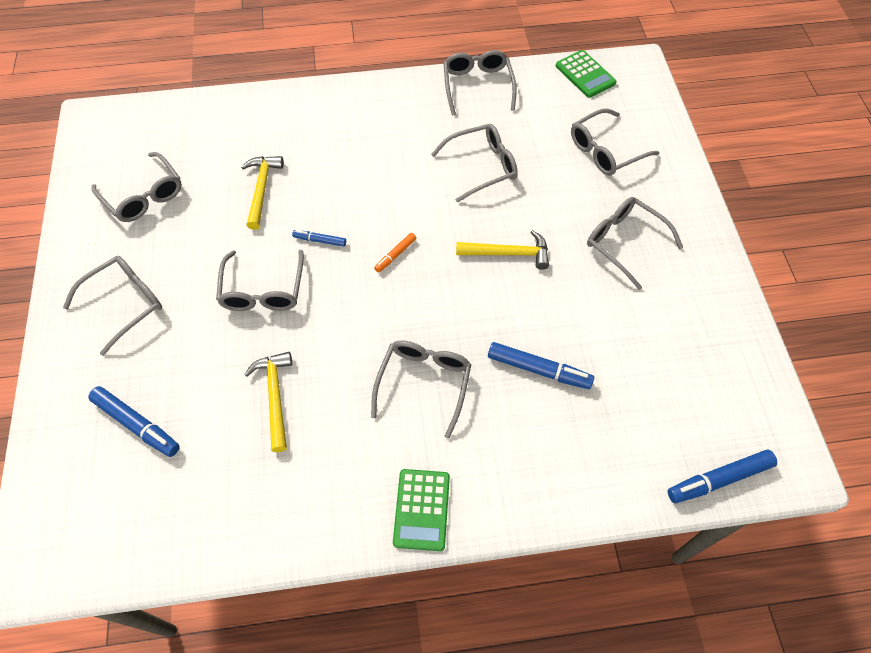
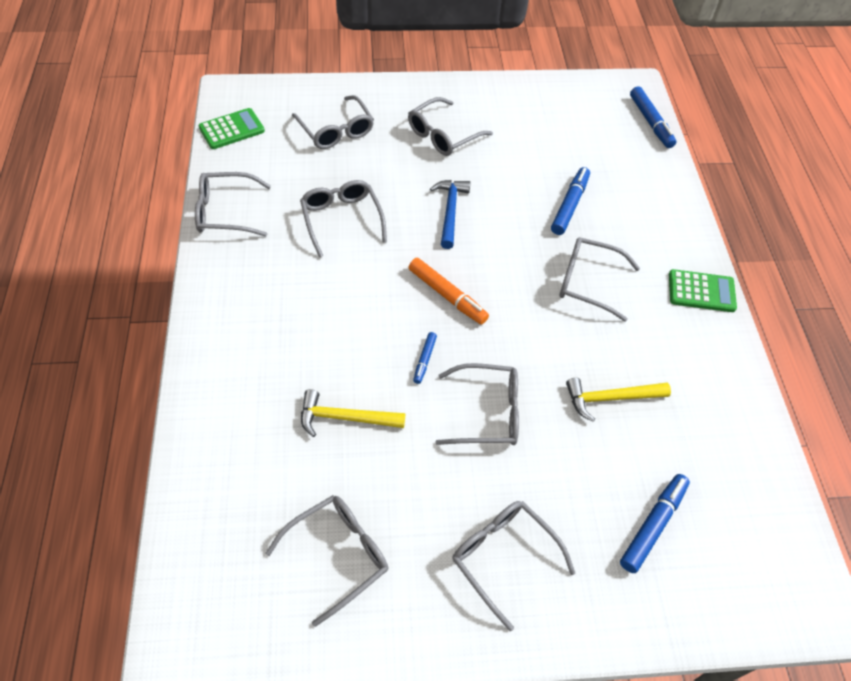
camera: 90 degrees left, 5 degrees down
orange marker [374,233,416,273] -> orange marker [408,258,489,325], size x1.77
yellow hammer [456,230,549,270] -> blue hammer [430,180,470,249]

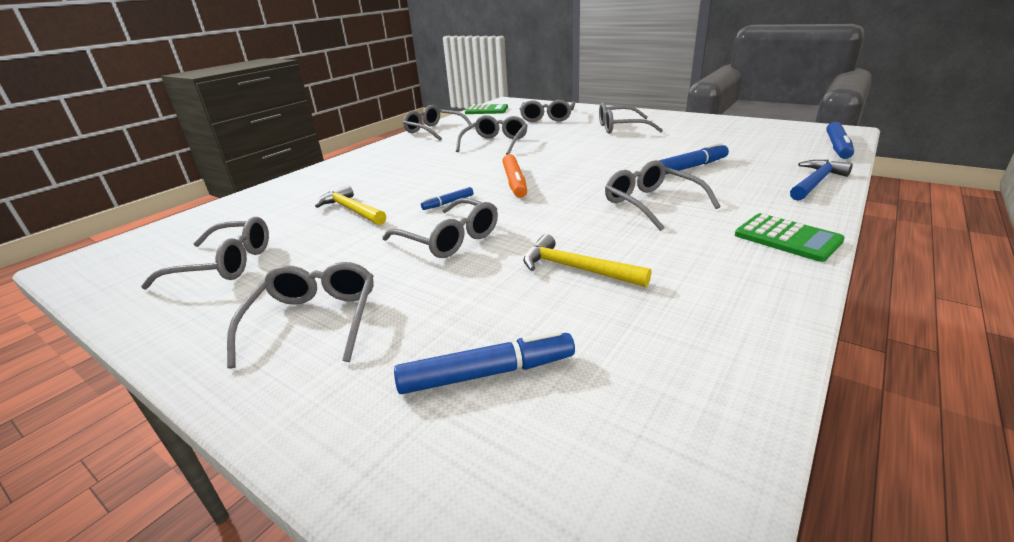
camera: 45 degrees right, 25 degrees down
blue hammer [430,180,470,249] -> blue hammer moved to [790,160,853,201]

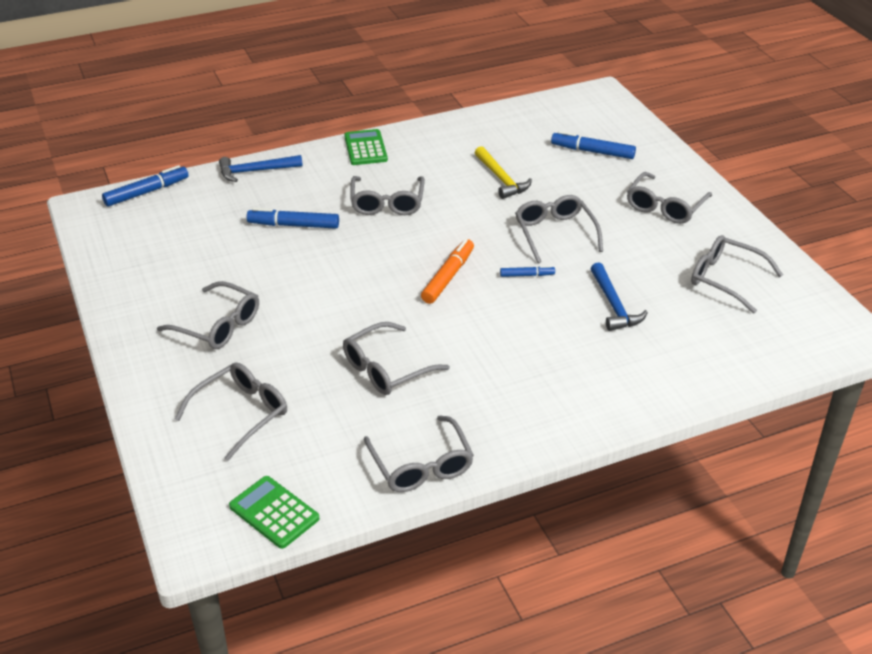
camera: 150 degrees left, 10 degrees up
yellow hammer [315,185,386,225] -> blue hammer [591,262,648,331]

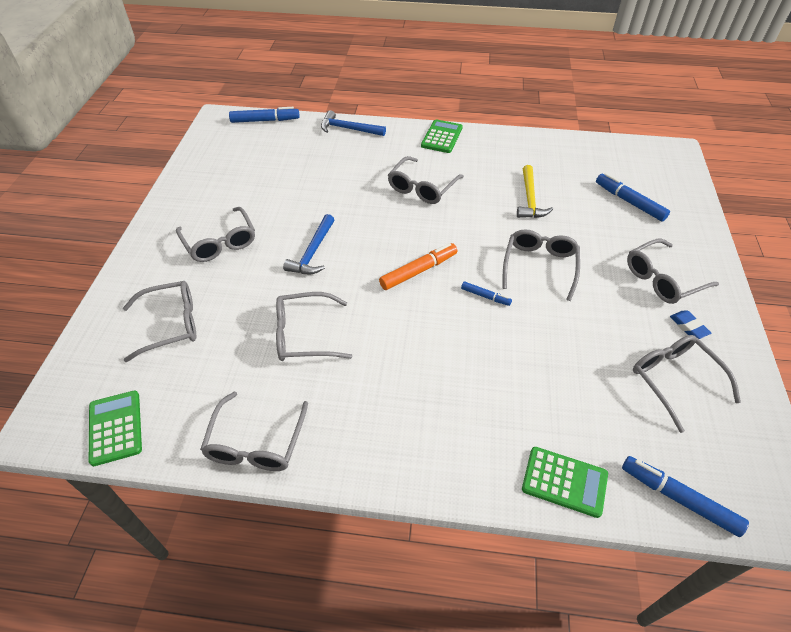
camera: 30 degrees right, 10 degrees up
blue marker [247,208,339,229] -> blue marker moved to [622,456,749,537]
blue hammer [591,262,648,331] -> blue hammer moved to [283,214,335,274]
none -> green calculator [522,447,608,518]
none -> blue eraser [670,310,711,339]

